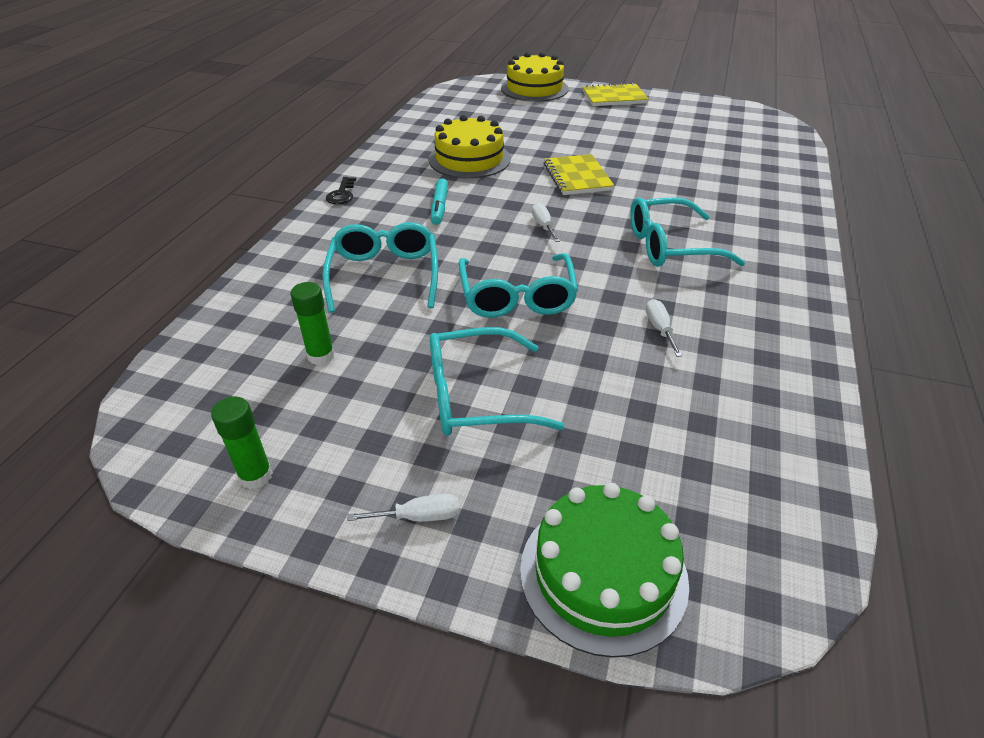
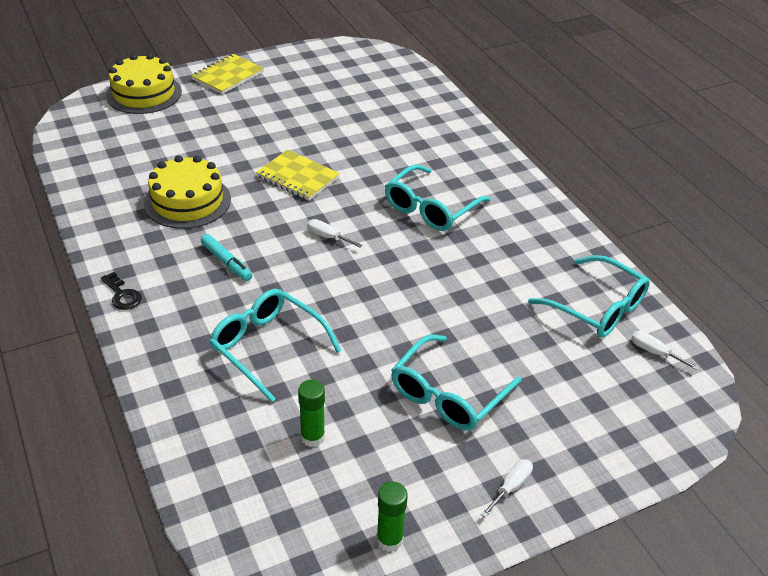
camera: 45 degrees left, 0 degrees up
turquoise glasses [458,253,578,318] -> turquoise glasses moved to [528,255,650,338]
green cake [520,483,689,658] -> none
white screwdriver [646,299,682,357] -> white screwdriver moved to [631,331,699,370]

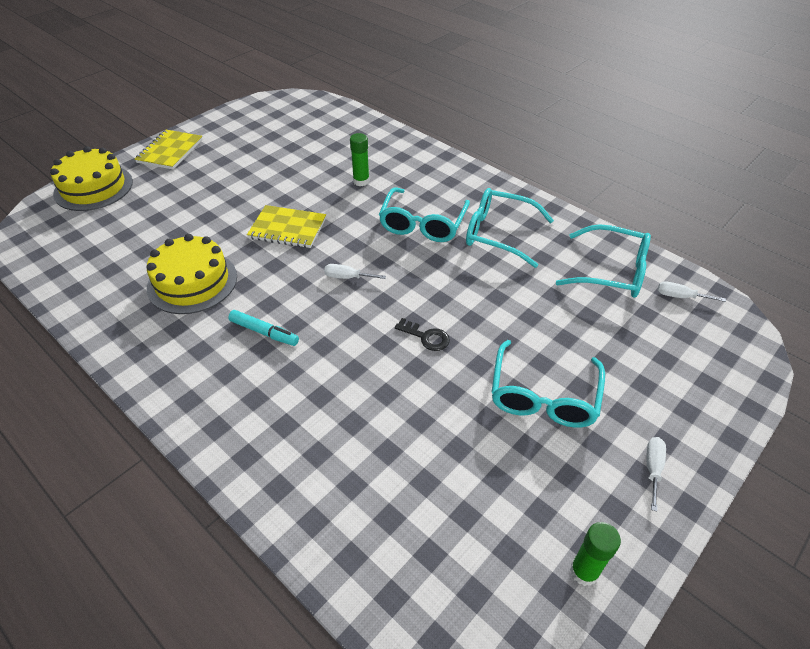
camera: 20 degrees left, 5 degrees up
black key [101,272,142,310] -> black key moved to [395,318,450,351]
turquoise glasses [209,289,342,402] -> turquoise glasses moved to [466,188,554,268]
green glue stick [298,380,325,447] -> green glue stick moved to [350,133,370,186]

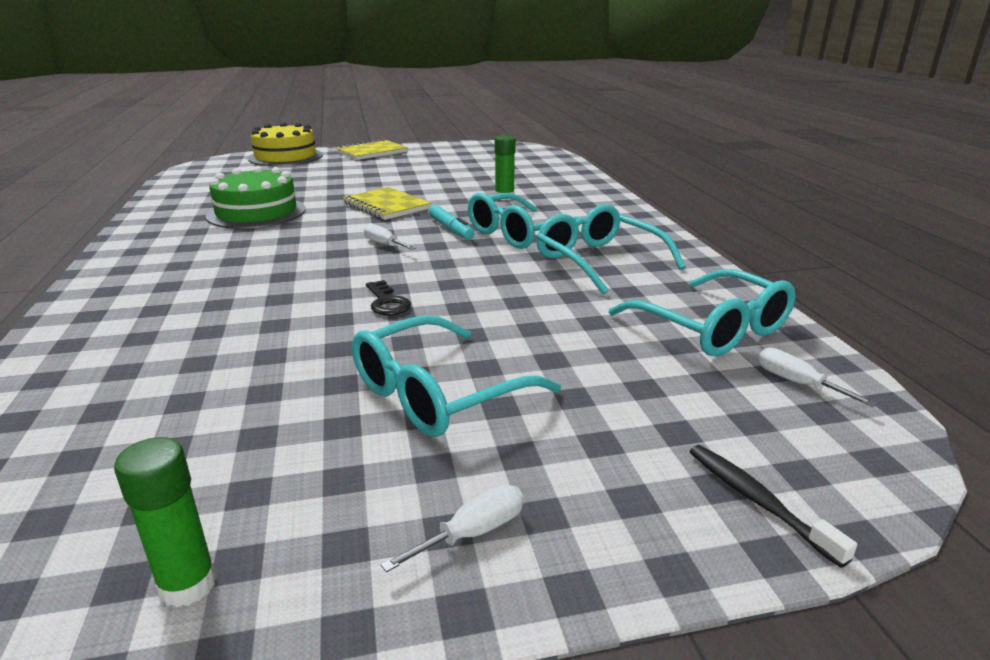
camera: 35 degrees right, 20 degrees down
yellow cake [146,234,237,314] -> green cake [206,166,306,229]
turquoise marker [228,310,299,346] -> turquoise marker moved to [429,205,475,240]
none -> black toothbrush [689,445,857,568]

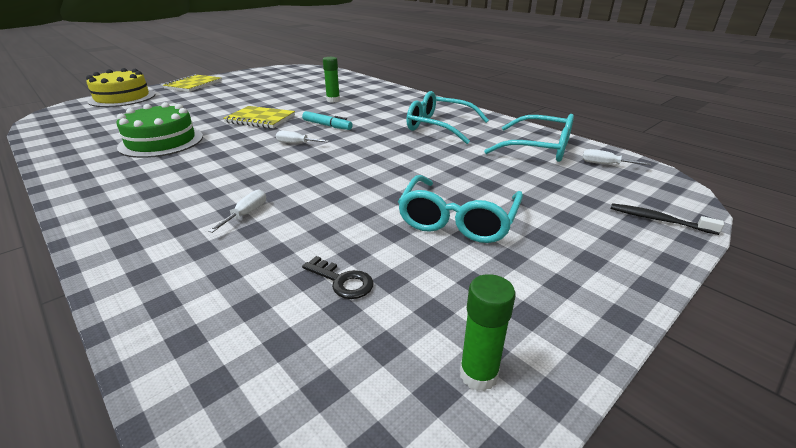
camera: 30 degrees left, 5 degrees up
black key [366,280,411,316] -> black key moved to [302,256,374,299]
white screwdriver [380,485,524,573] -> white screwdriver moved to [208,190,266,233]
turquoise glasses [468,193,579,249] -> none

